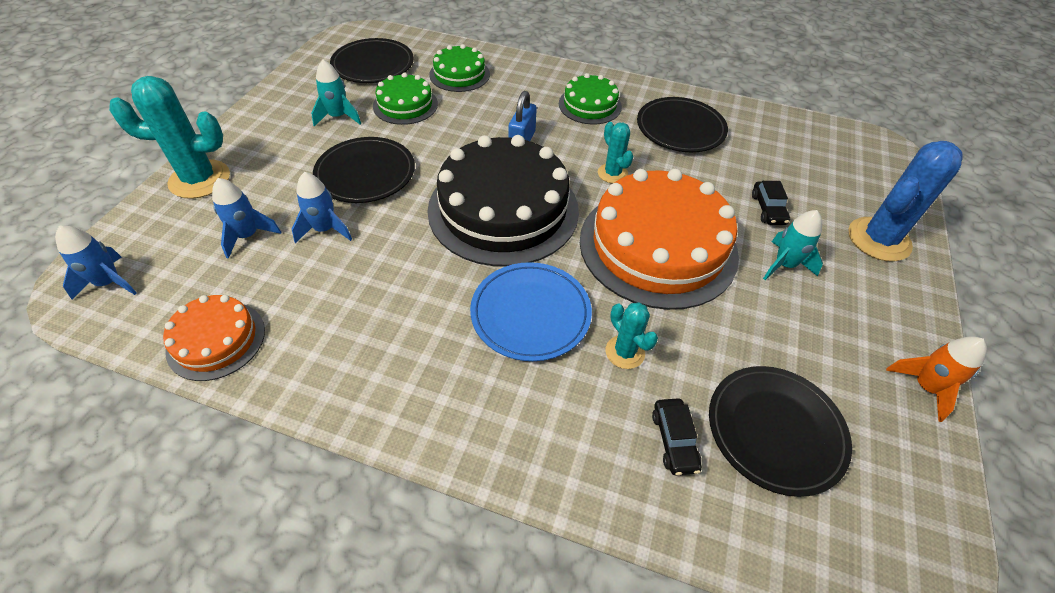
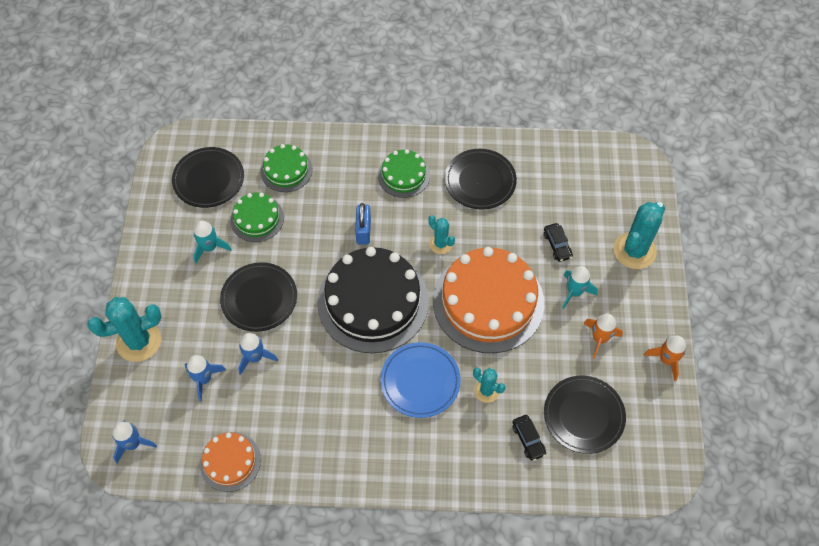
camera: 15 degrees left, 10 degrees up
blue cactus [849,141,963,261] -> turquoise cactus [614,202,665,269]
none -> orange rocket [583,314,623,359]

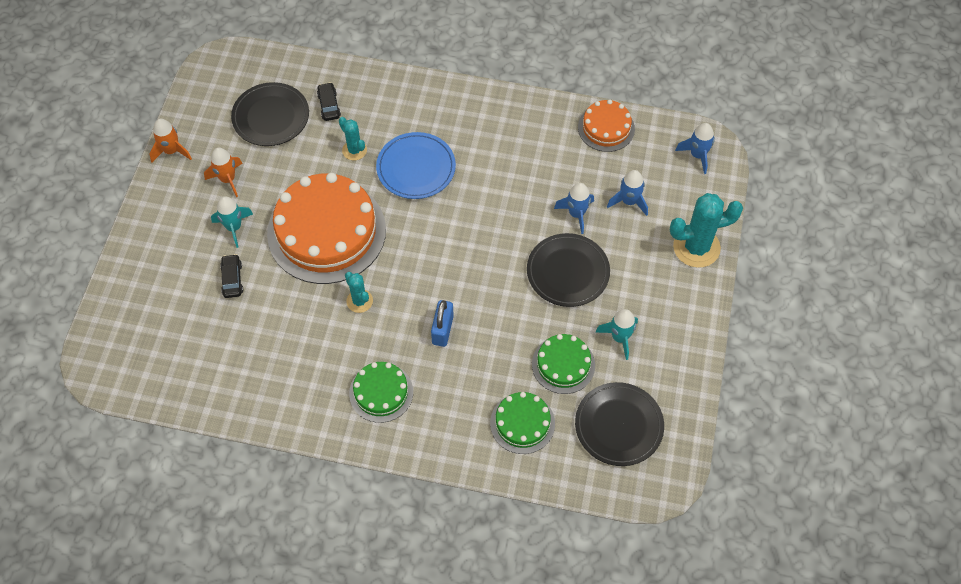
camera: 170 degrees left, 0 degrees up
black cake [317,247,429,353] -> none
black plate [445,149,517,210] -> none
turquoise cactus [614,202,665,269] -> none

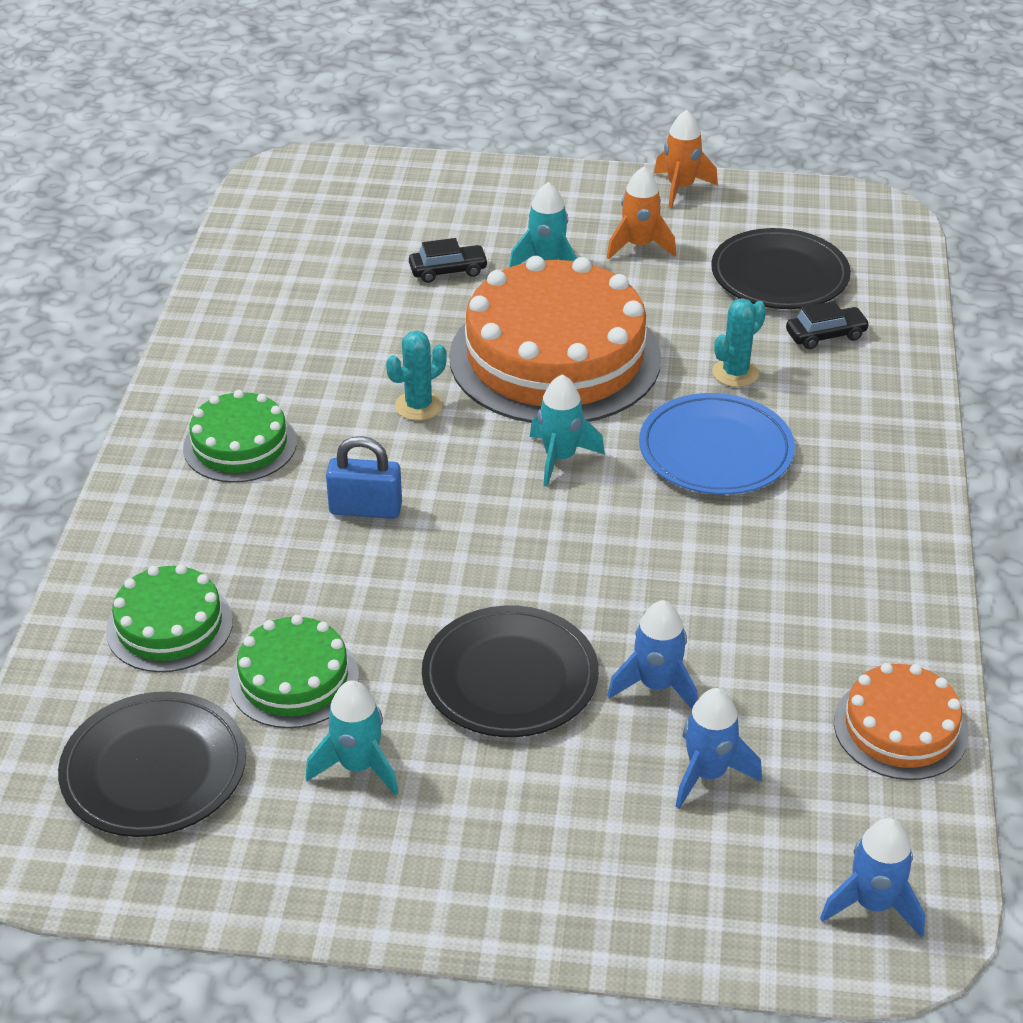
camera: 85 degrees right, 20 degrees down
turquoise cactus [670,193,743,268] -> none
none -> turquoise rocket [530,374,605,487]

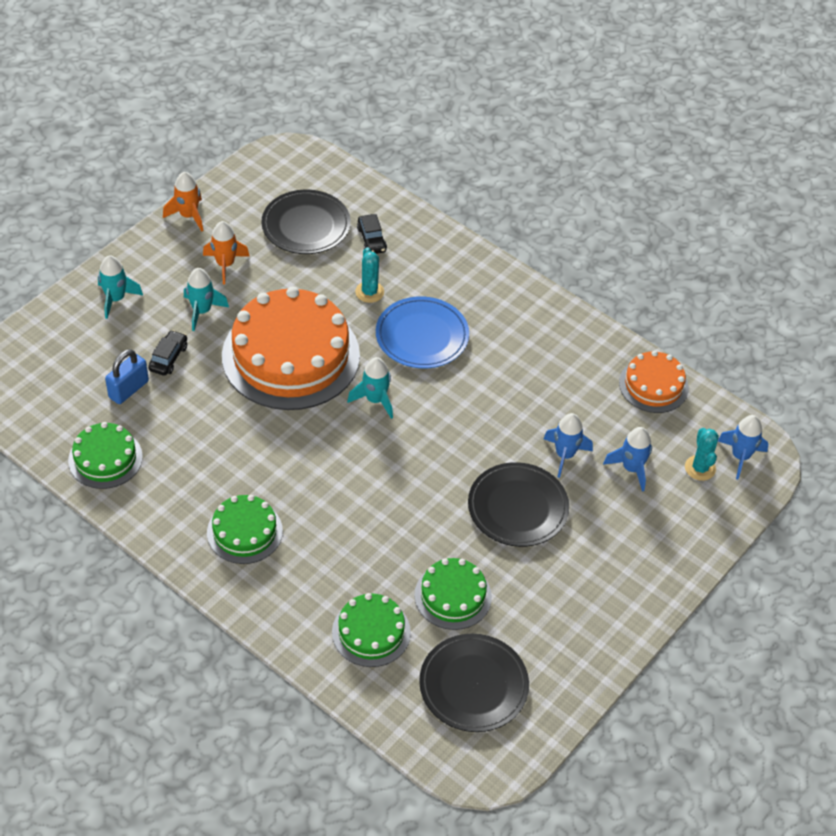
camera: 60 degrees left, 10 degrees up
turquoise rocket [306,680,399,796] -> turquoise rocket moved to [98,255,143,319]
blue padlock [326,436,402,519] -> blue padlock moved to [105,349,149,404]
turquoise cactus [386,330,447,421] -> turquoise cactus moved to [685,428,719,481]
black car [786,301,870,349] -> black car turned 150 degrees clockwise [357,214,387,254]
none -> green cake [68,422,143,489]

